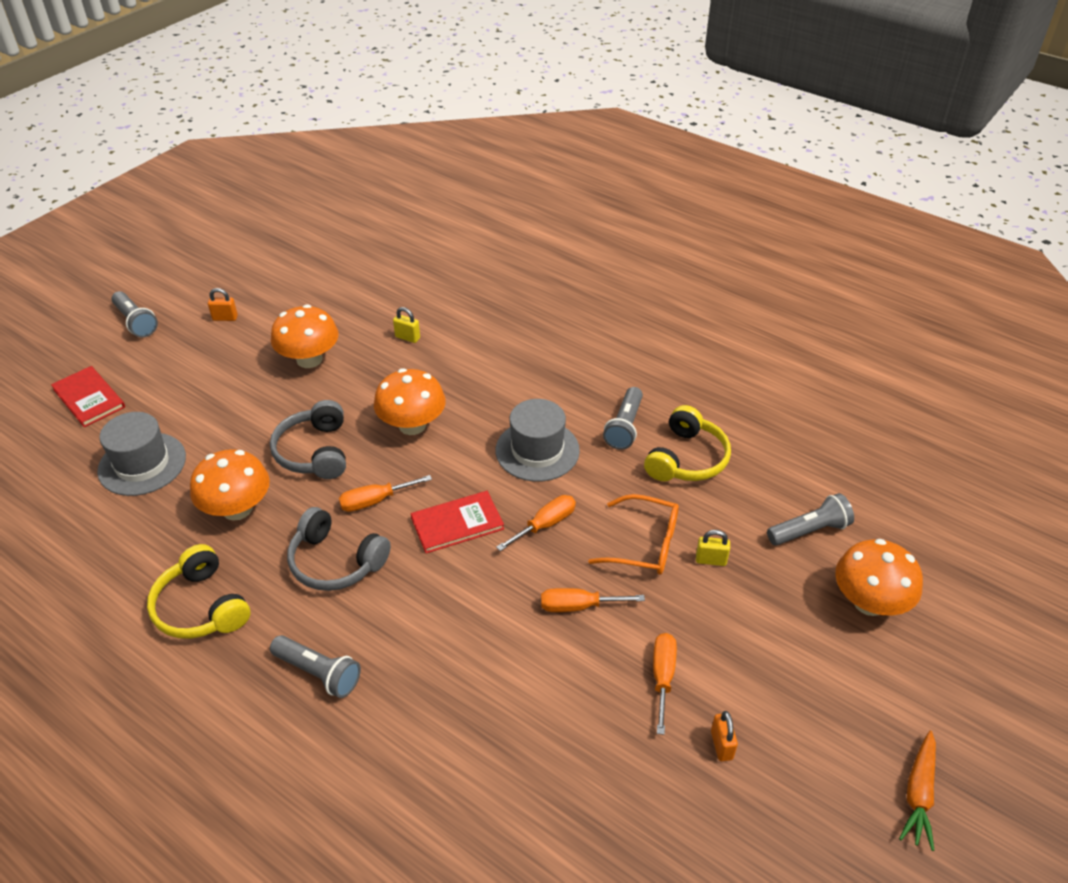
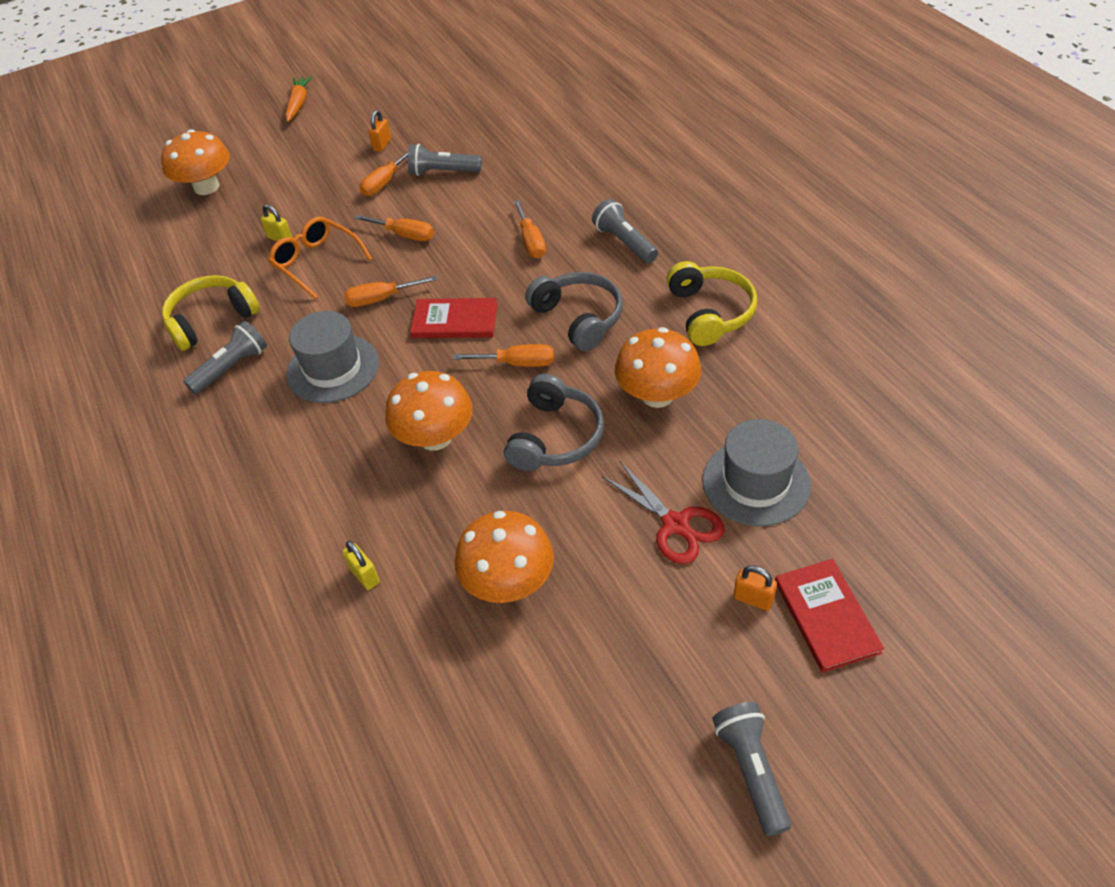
camera: 150 degrees left, 5 degrees up
orange padlock [208,288,238,321] -> orange padlock moved to [733,566,777,611]
grey flashlight [767,493,854,546] -> grey flashlight moved to [408,144,482,176]
orange carrot [899,731,936,851] -> orange carrot turned 45 degrees counterclockwise [285,76,313,122]
none -> orange screwdriver [514,200,546,258]
none -> red scissors [602,461,725,564]

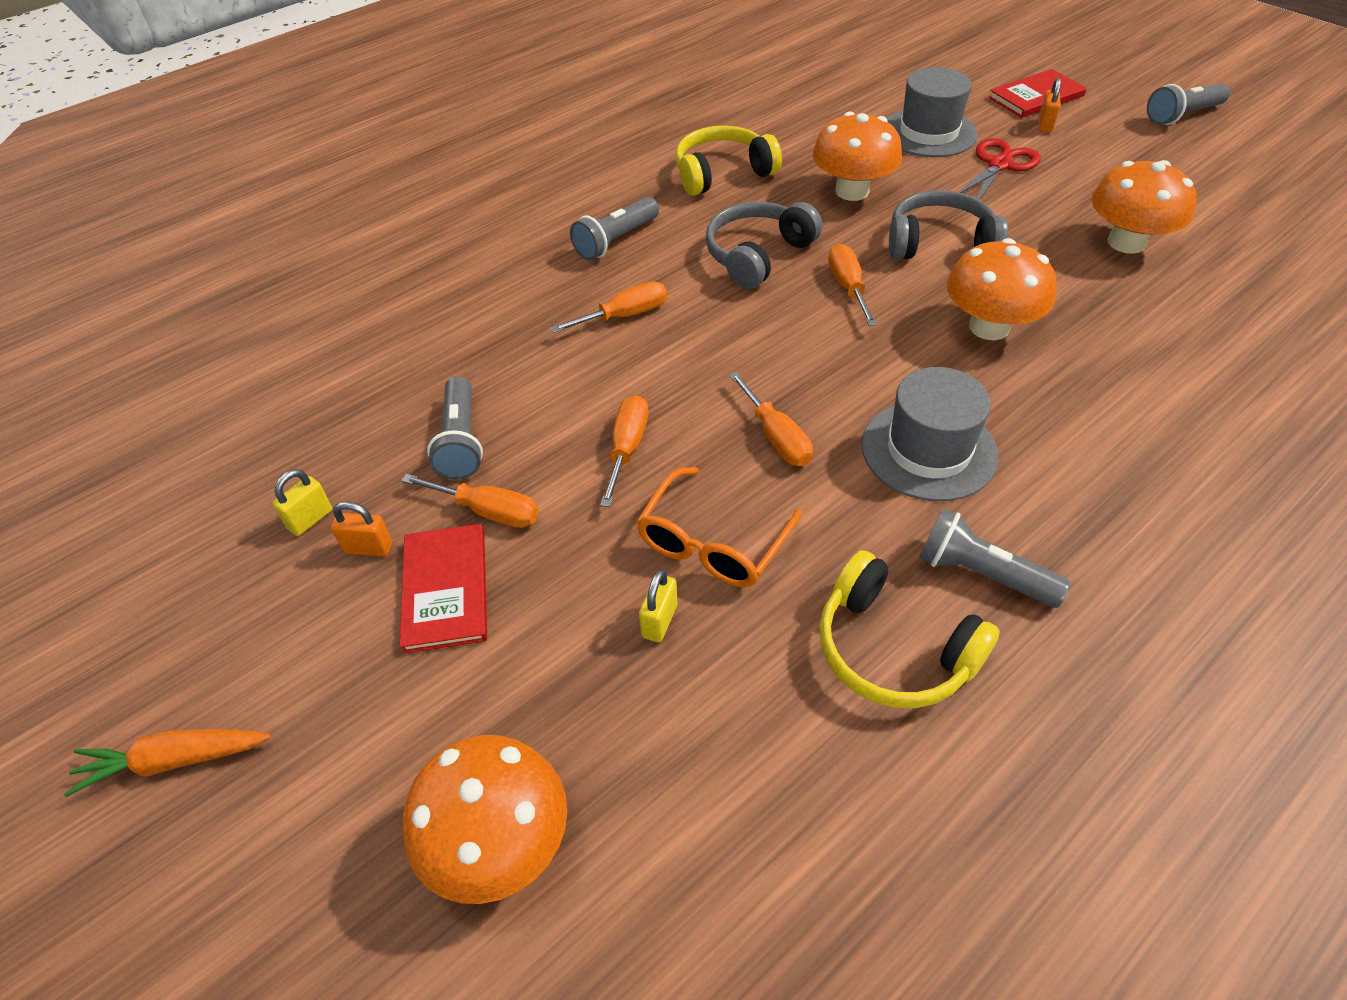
camera: 105 degrees left, 0 degrees up
yellow padlock [342,541,380,590] -> yellow padlock moved to [272,469,332,536]
red book [410,298,498,338] -> red book moved to [400,524,487,654]

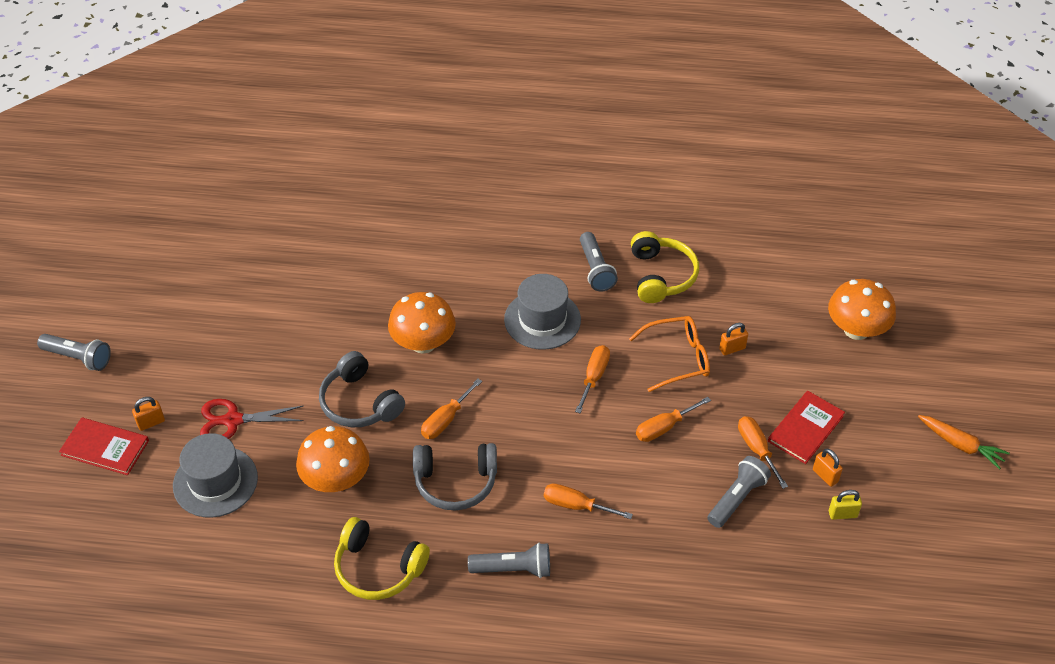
camera: 135 degrees left, 0 degrees up
yellow padlock [639,569,677,642] -> orange padlock [719,323,748,355]
orange mushroom [1092,160,1197,254] -> none

